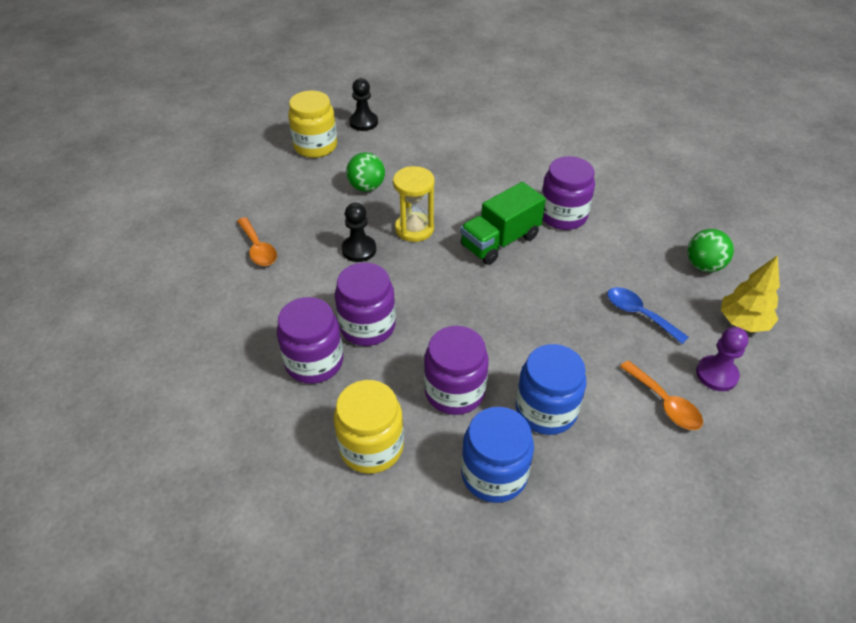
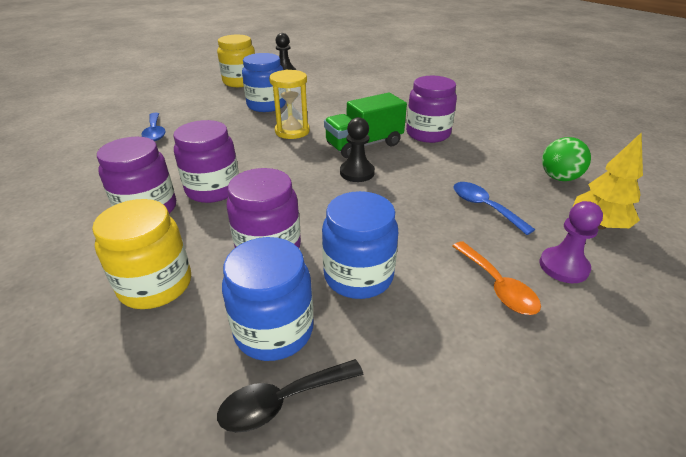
camera: 10 degrees right, 10 degrees down
orange spoon [237,217,277,266] -> blue spoon [141,113,166,141]
black pawn [342,203,376,262] -> black pawn moved to [340,117,375,182]
green ball [346,152,385,192] -> blue jar [242,53,286,112]
none -> black spoon [217,359,364,433]

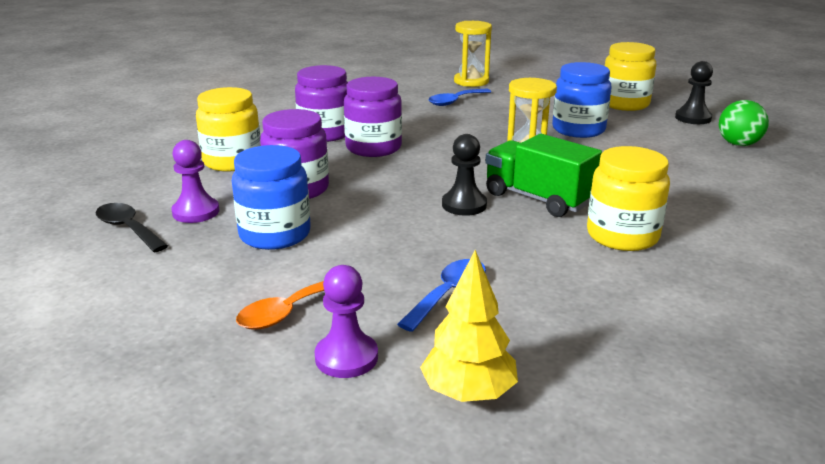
camera: 70 degrees right, 10 degrees down
blue jar [222,237,314,361] -> purple pawn [171,140,219,223]
purple jar [406,76,457,143] -> yellow jar [587,146,670,251]
green ball [542,137,591,181] -> green ball moved to [719,100,769,146]
none -> yellow hourglass [454,21,492,87]

